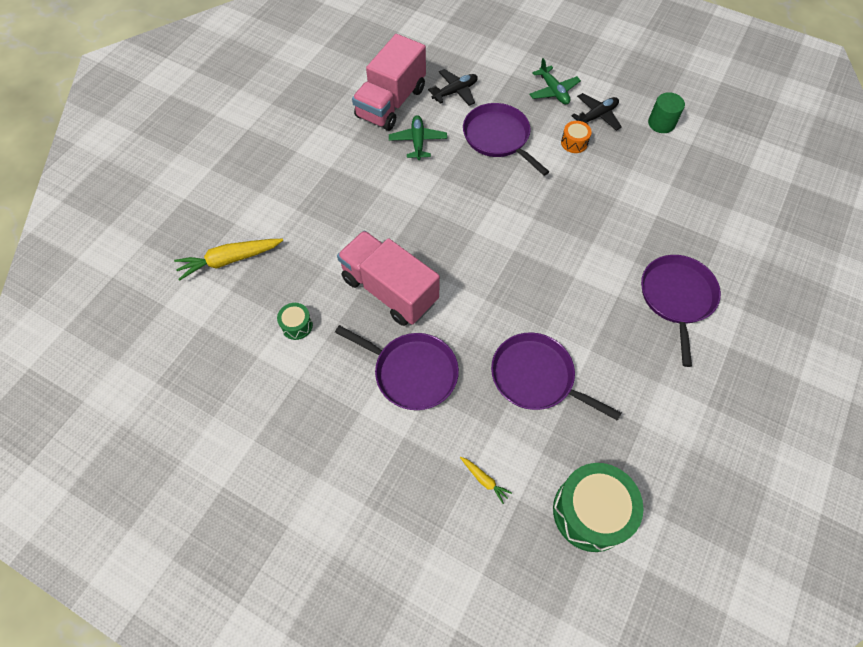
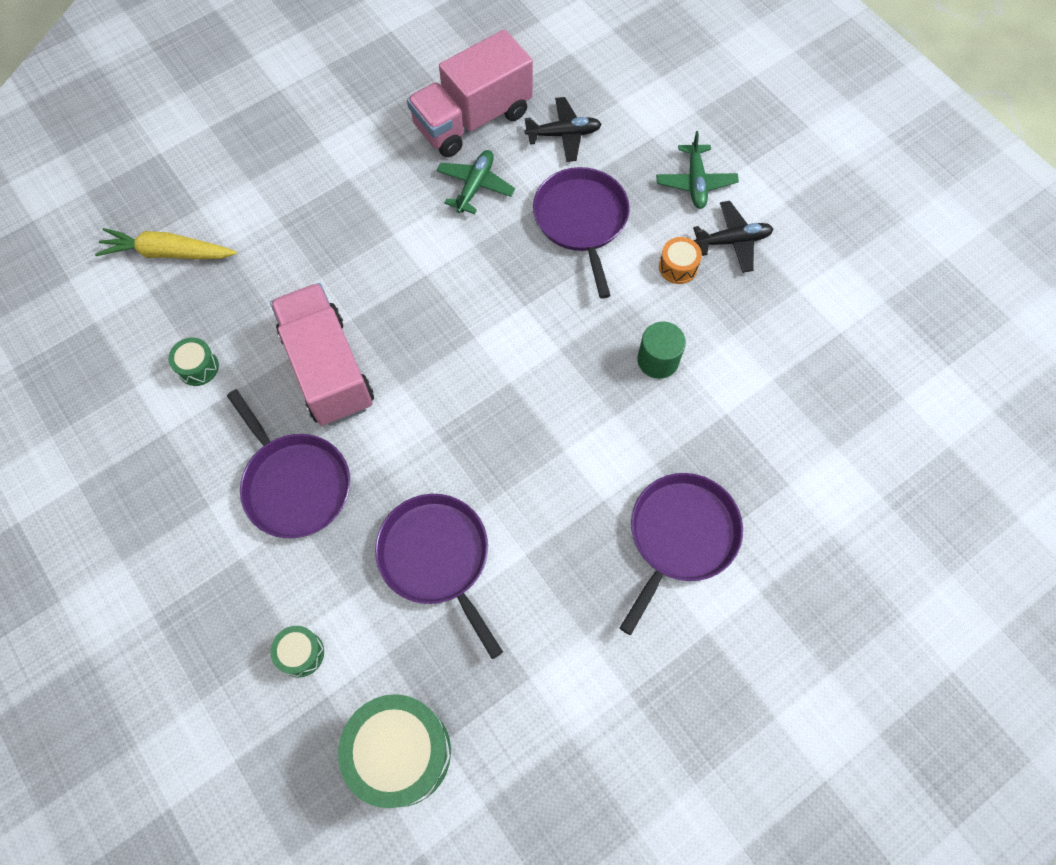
camera: 25 degrees right, 5 degrees up
yellow carrot [460,457,512,504] -> green drum [270,626,324,677]
green cylinder [648,92,685,133] -> green cylinder moved to [637,322,686,379]

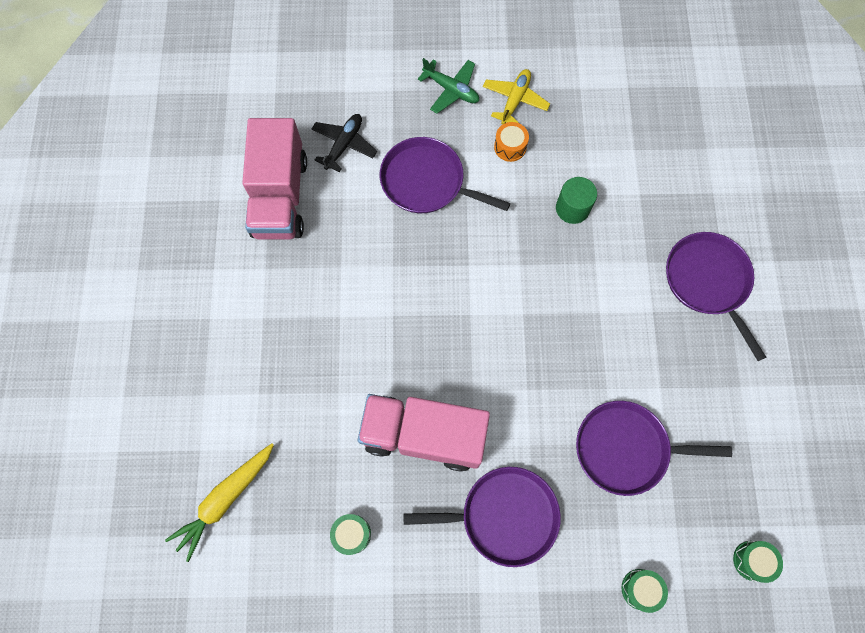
camera: 55 degrees left, 5 degrees up
green drum [338,694,451,808] -> green drum [733,541,783,583], size x0.48
green plane [436,150,515,214] -> none
black plane [693,201,773,273] -> yellow plane [483,69,550,124]

